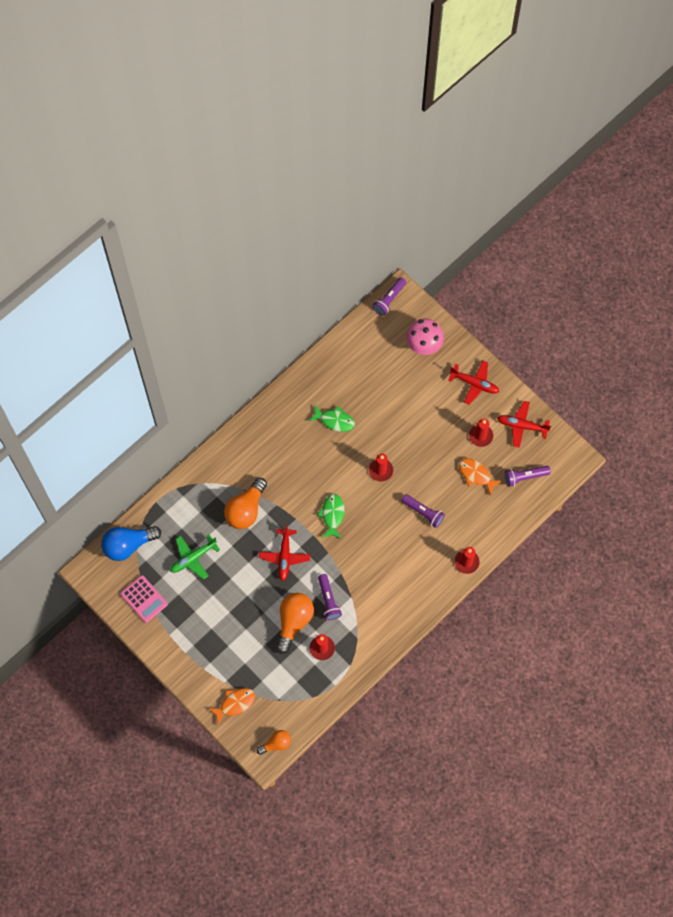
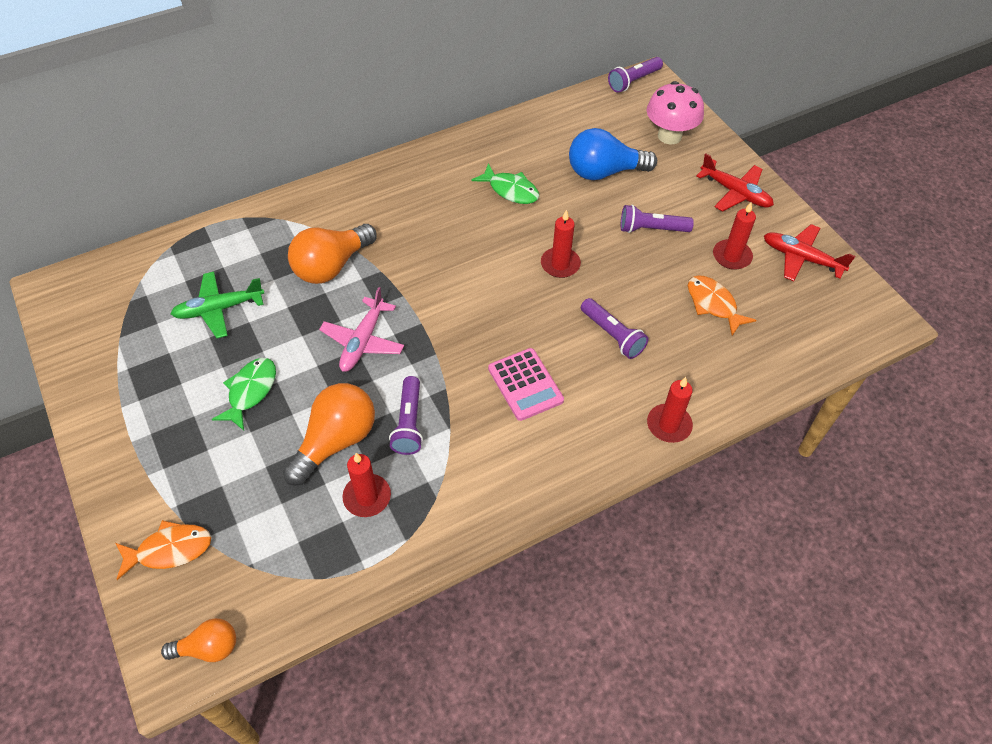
camera: 15 degrees right, 15 degrees down
blue light bulb [101,526,161,561] -> blue light bulb moved to [569,128,657,180]
pink calculator [120,575,168,623] -> pink calculator moved to [488,348,564,421]
red plane [259,525,310,581] -> pink plane [319,287,404,372]
green fish [317,494,344,539] -> green fish moved to [212,358,276,430]
purple flashlight [505,466,551,487] -> purple flashlight moved to [621,205,694,233]

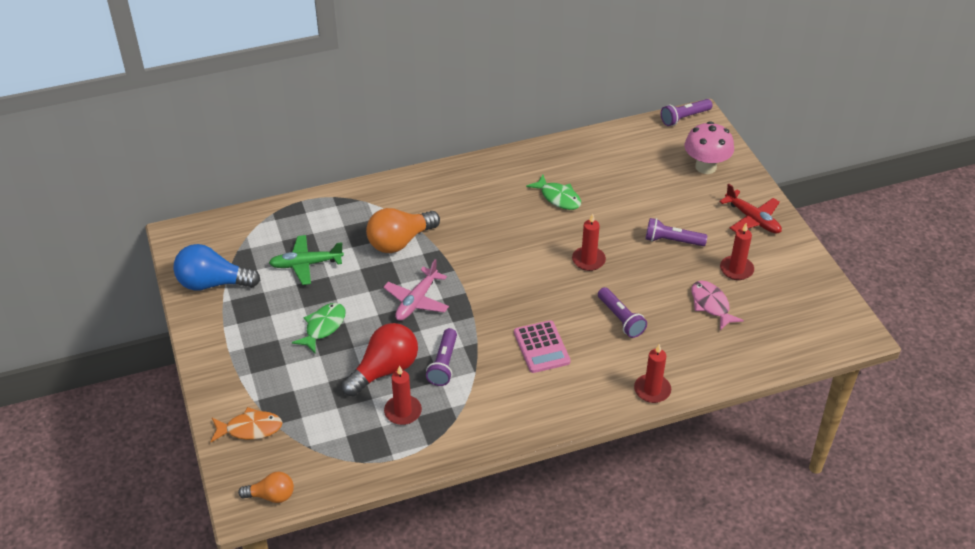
camera: 10 degrees right, 10 degrees down
orange light bulb [283,383,375,486] -> red light bulb [342,323,418,397]
blue light bulb [569,128,657,180] -> blue light bulb moved to [173,244,260,291]
orange fish [688,275,757,336] -> pink fish [692,281,744,330]
red plane [764,224,855,281] -> none

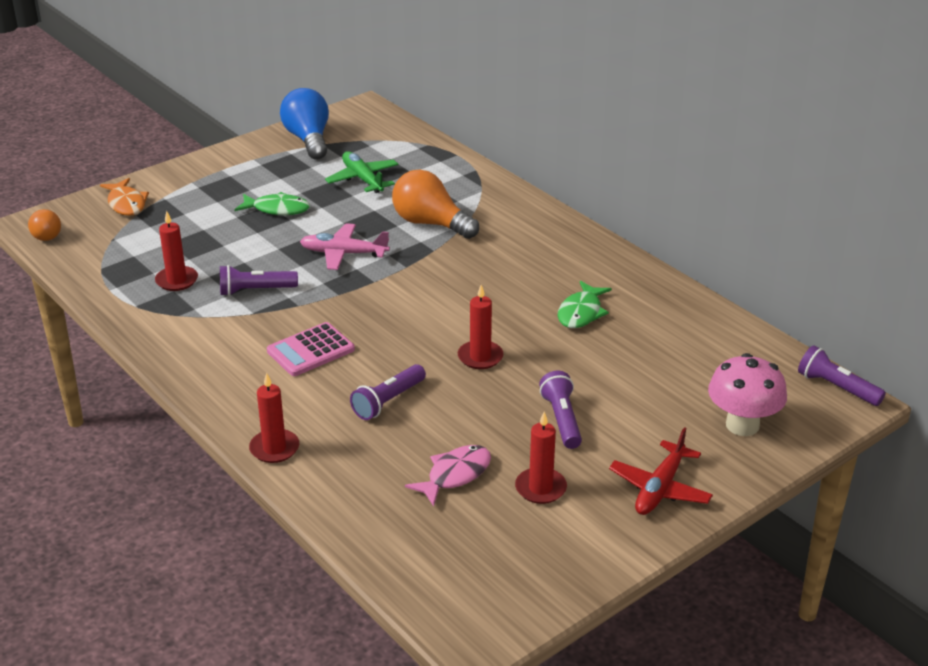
camera: 70 degrees right, 10 degrees down
red light bulb [342,323,418,397] -> none

